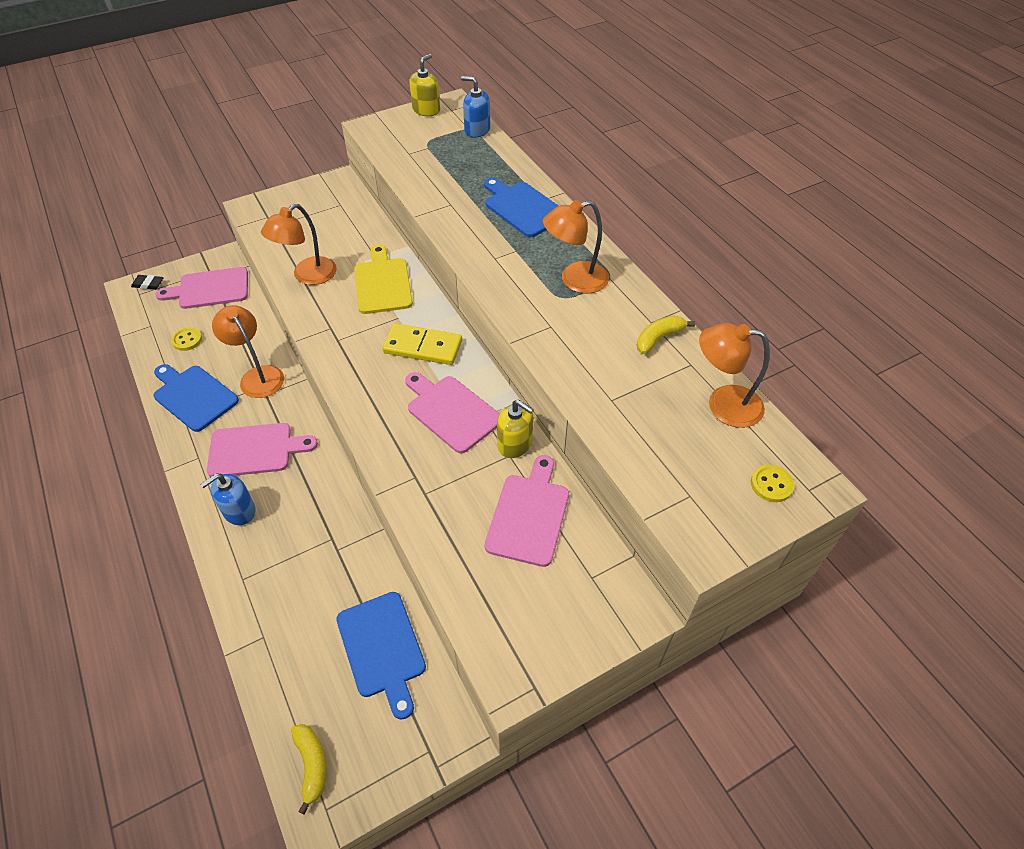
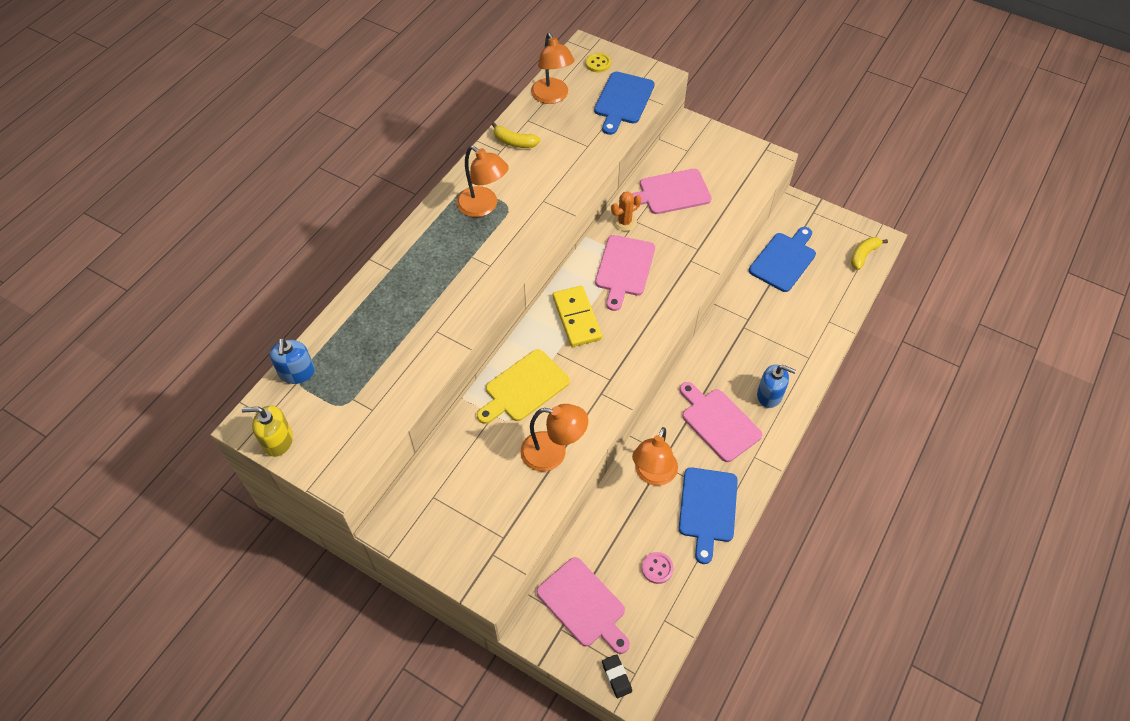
camera: 120 degrees left, 5 degrees up
yellow button [171,327,202,351] -> pink button [642,552,674,584]
blue cutting board [484,177,559,237] -> blue cutting board moved to [594,72,655,135]
yellow soap dispenser [497,399,534,458] -> orange cactus [611,191,641,231]

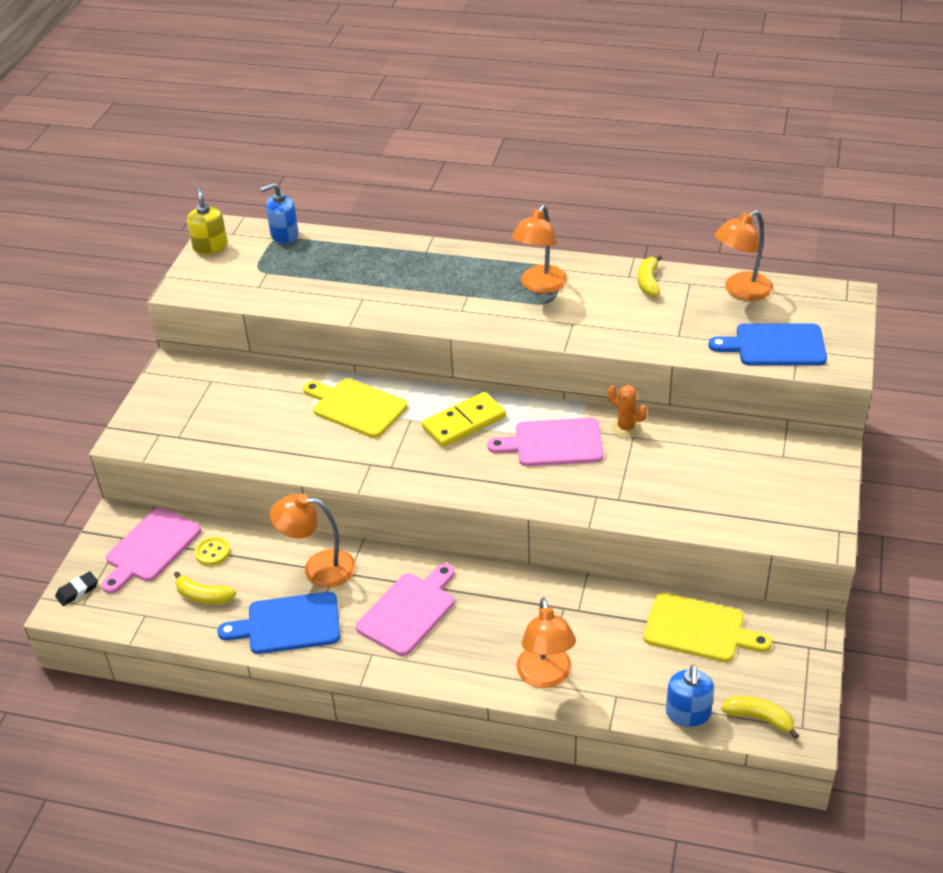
camera: 75 degrees right, 15 degrees down
orange lamp [520,404,588,472] -> orange lamp moved to [517,597,576,688]
yellow button [586,53,611,73] -> yellow button moved to [194,537,230,566]
pink cutting board [632,169,712,214] -> none
pink button [642,552,674,584] -> yellow banana [174,571,237,604]
blue cutting board [749,227,816,292] -> yellow cutting board [643,593,772,662]
blue soap dispenser [757,365,796,408] -> blue soap dispenser moved to [666,665,714,727]

